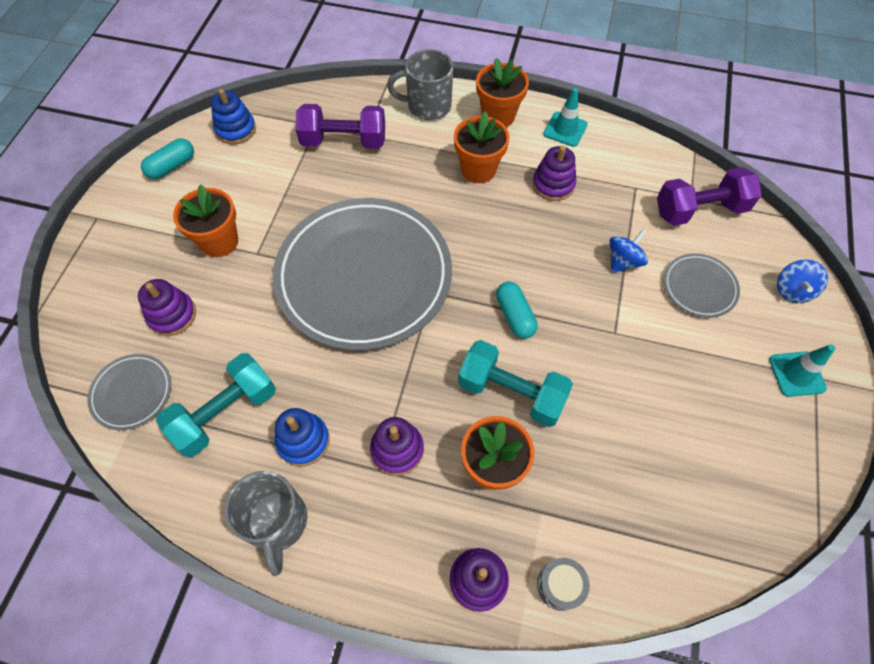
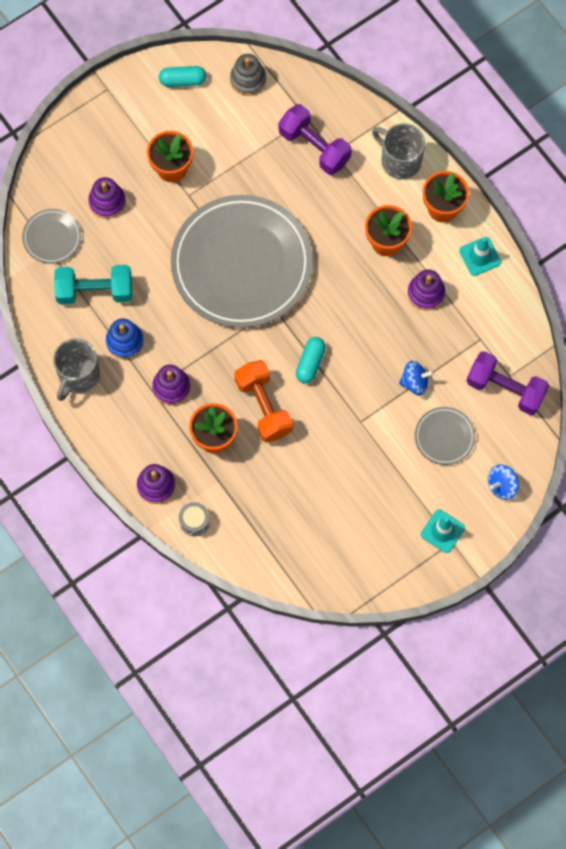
camera: 40 degrees right, 10 degrees up
blue stacking toy [211,89,256,145] -> grey stacking toy [230,54,266,96]
turquoise dumbbell [458,340,573,427] -> orange dumbbell [234,360,293,443]

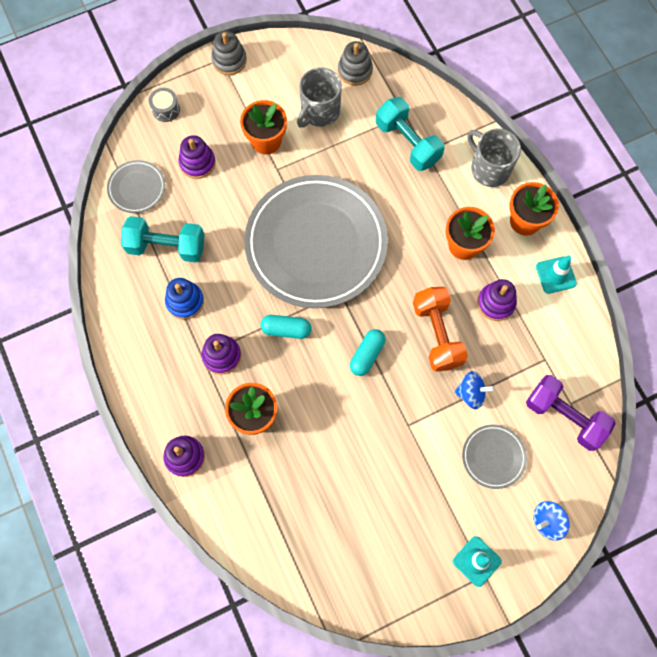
camera: 10 degrees right, 0 degrees up
grey mug [53,338,100,401] -> grey mug moved to [297,67,342,128]
turquoise capsule [159,66,206,87] -> turquoise capsule moved to [261,315,312,339]
grey drum [179,502,210,536] -> grey drum moved to [149,88,180,122]
orange dumbbell [234,360,293,443] -> orange dumbbell moved to [413,287,468,372]
purple dumbbell [279,104,352,175] -> turquoise dumbbell [376,97,444,171]
none -> grey stacking toy [211,31,247,75]

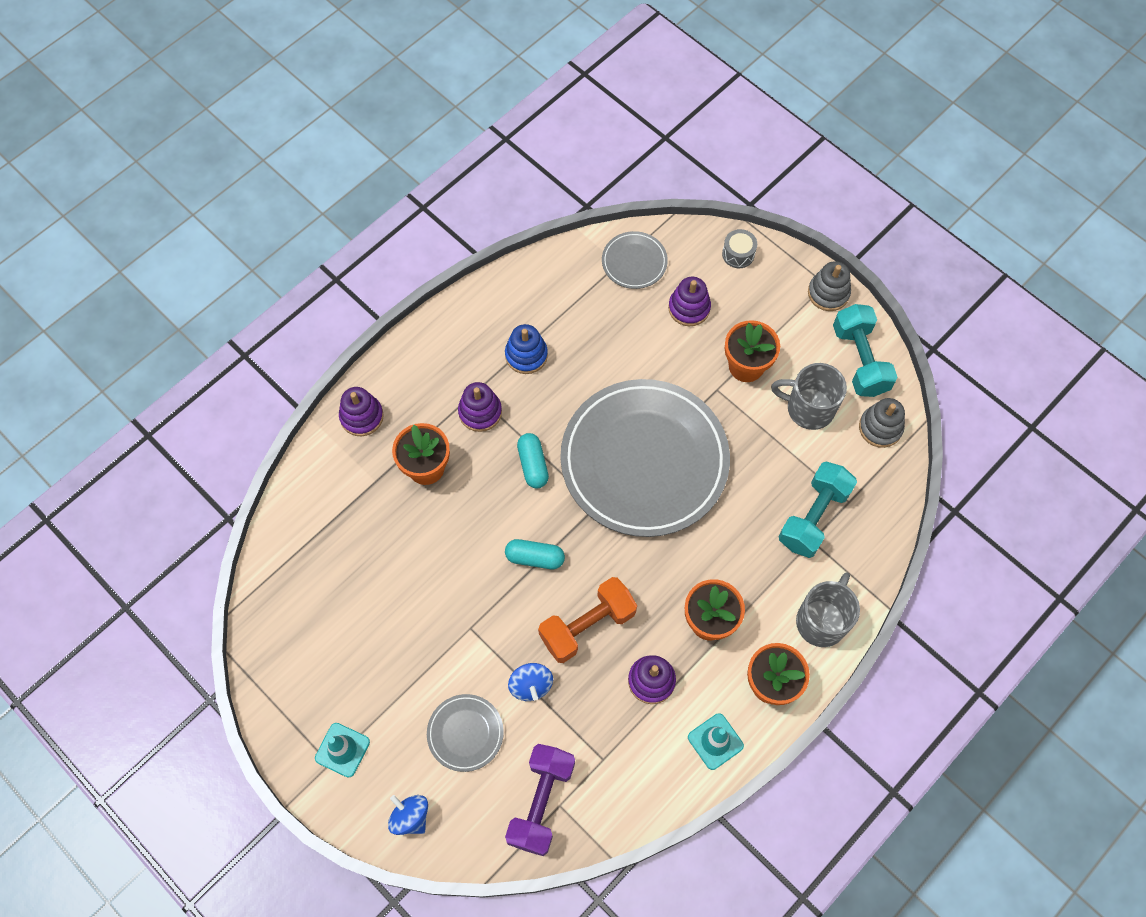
camera: 70 degrees right, 5 degrees down
turquoise dumbbell [121,216,205,262] -> turquoise dumbbell moved to [833,304,897,397]

